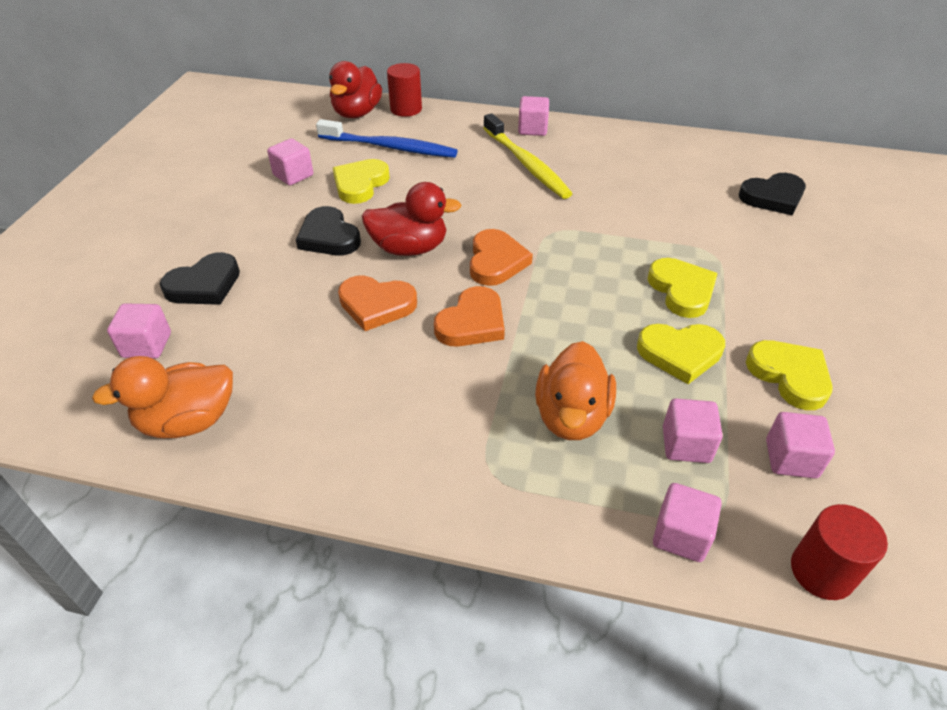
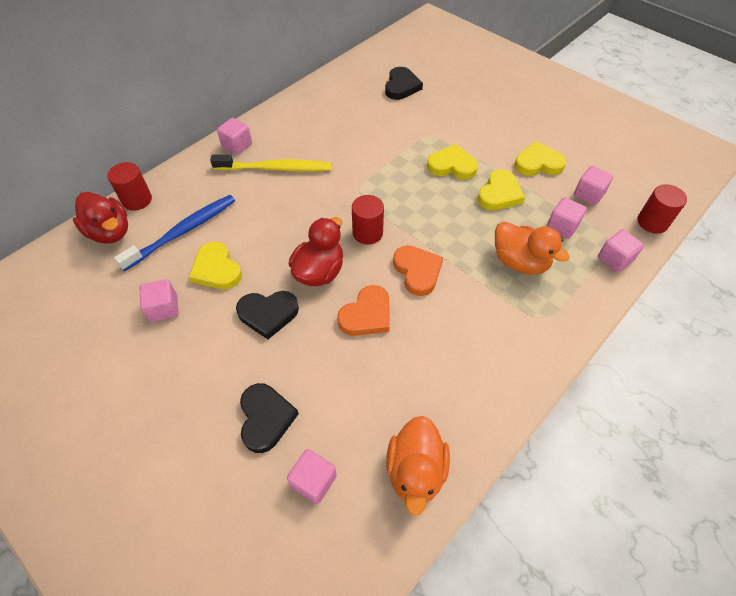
camera: 60 degrees left, 10 degrees up
orange heart [470,229,533,286] -> red cylinder [352,195,384,245]

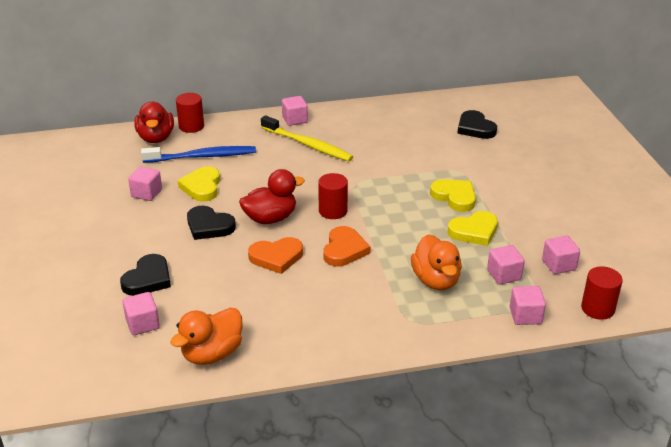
camera: 35 degrees right, 20 degrees down
black heart [385,67,423,100] -> black heart turned 105 degrees clockwise [457,110,497,139]
yellow heart [515,141,567,176] -> none

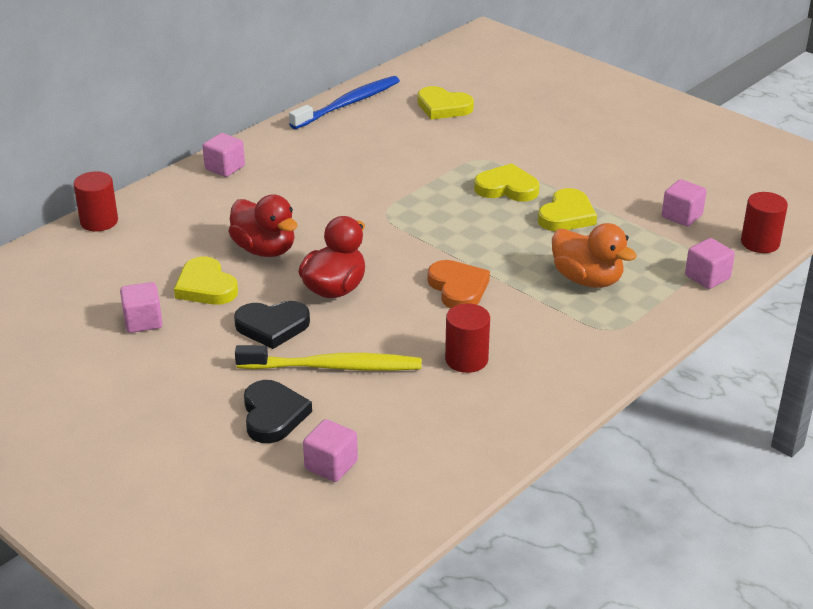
camera: 35 degrees left, 0 degrees up
red duck [134,101,174,143] -> red duck moved to [228,195,297,257]
blue toothbrush [141,146,256,163] -> blue toothbrush moved to [289,76,400,129]
orange duck [170,308,243,365] -> none
orange heart [248,237,303,274] -> none
yellow toothbrush [261,115,353,161] -> yellow toothbrush moved to [235,345,422,371]
red cylinder [318,173,348,219] -> red cylinder moved to [445,303,490,373]
black heart [457,110,497,139] -> yellow heart [418,86,474,120]
pink cube [487,245,525,284] -> none

